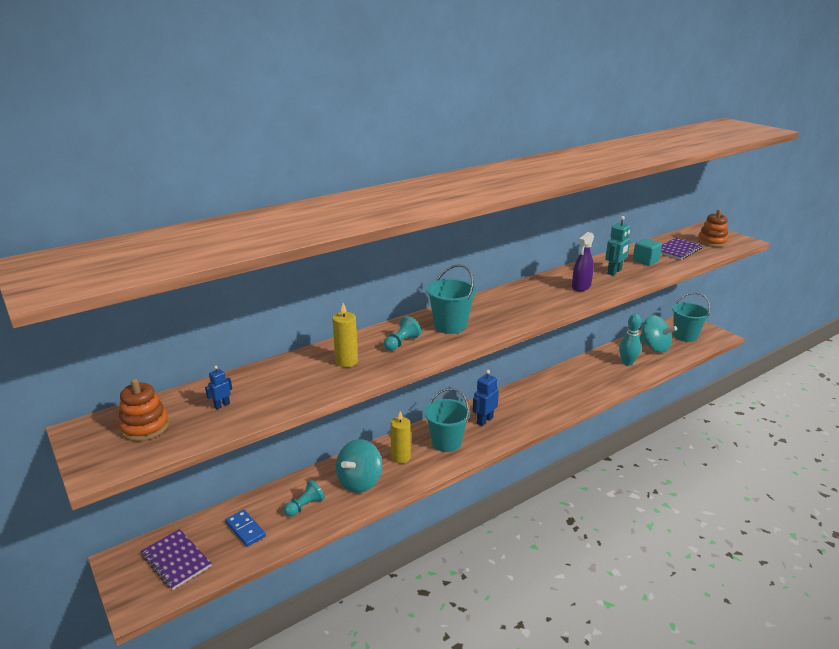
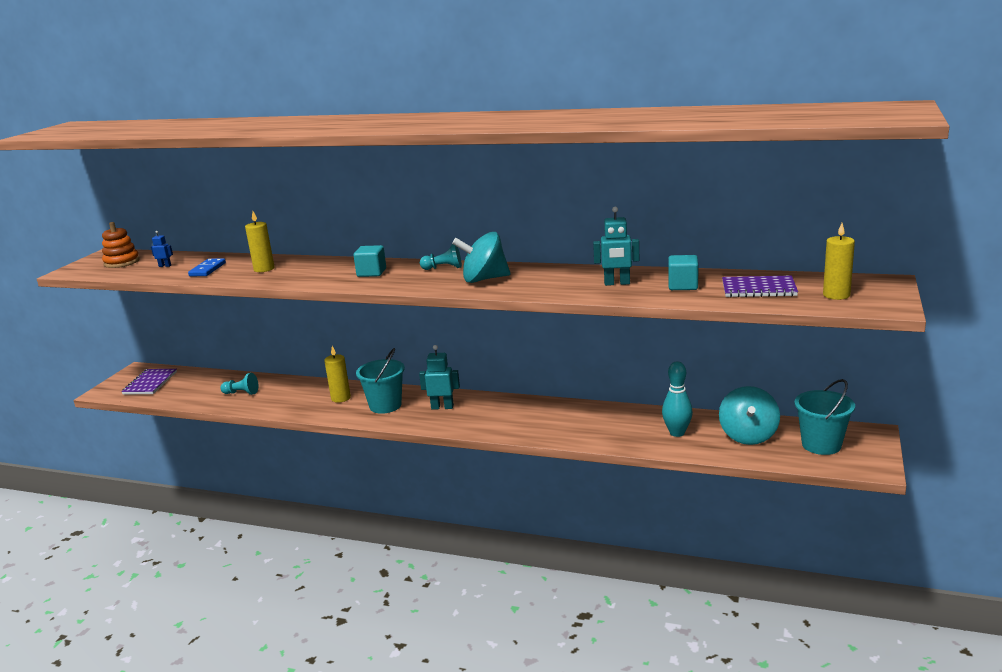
camera: 55 degrees right, 5 degrees down
blue domino [225,509,266,547] -> blue domino moved to [188,258,226,276]
turquoise spinning top [336,439,382,493] -> turquoise spinning top moved to [452,232,510,283]
turquoise pawn [384,316,421,351] -> turquoise pawn moved to [420,244,462,270]
turquoise bucket [427,264,476,334] -> turquoise cube [353,245,386,277]
blue robot [473,370,499,426] -> turquoise robot [419,345,460,410]
purple spray bottle [572,232,594,291] -> none
orange stacking toy [698,209,728,247] -> yellow candle [823,223,855,300]

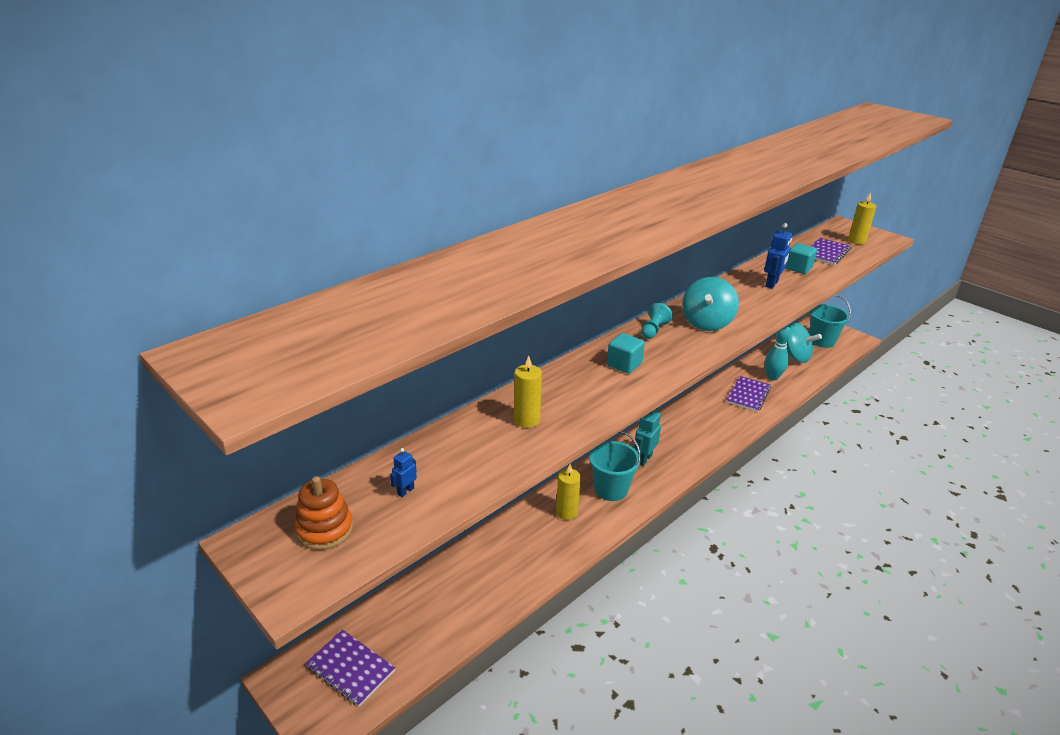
camera: 65 degrees left, 10 degrees up
blue domino [188,258,226,276] -> none
turquoise pawn [220,373,259,395] -> none
turquoise robot [593,206,639,286] -> blue robot [764,223,792,289]
none -> purple notebook [726,376,771,412]

